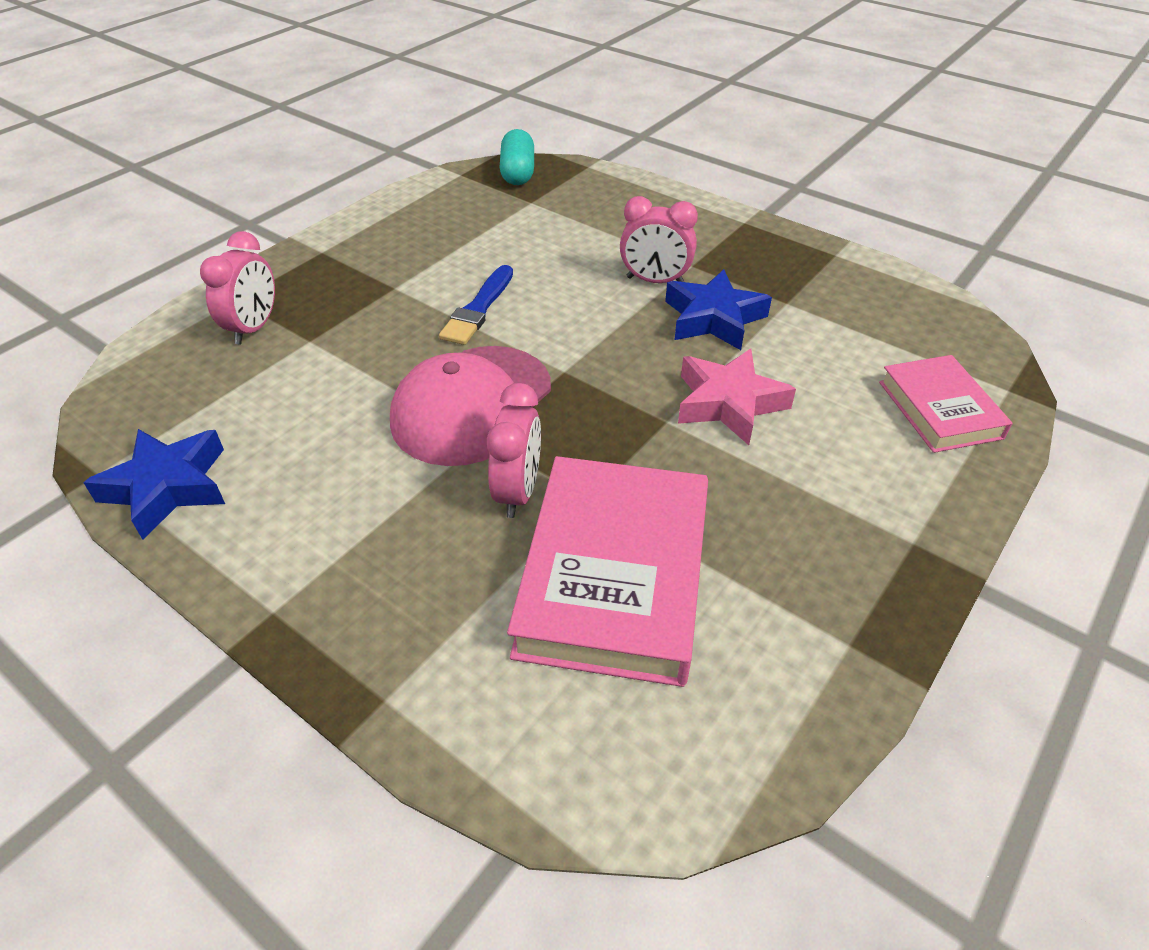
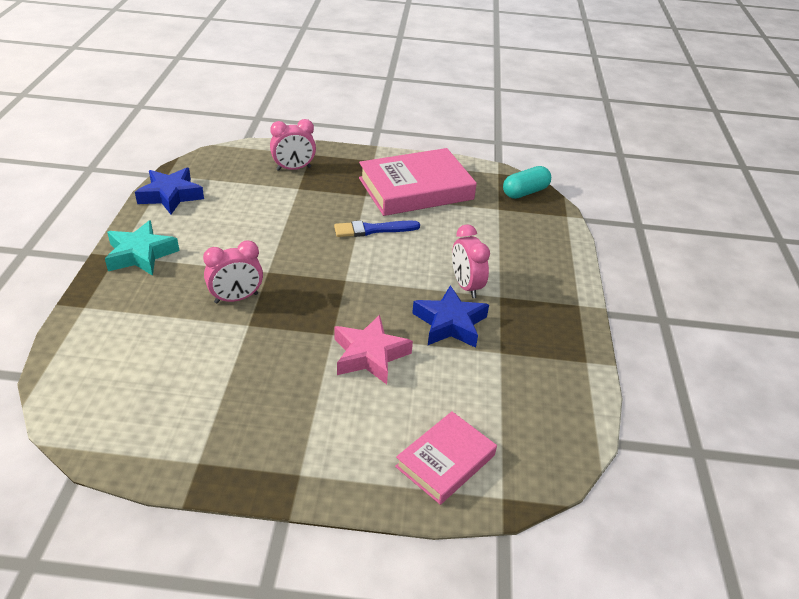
camera: 55 degrees right, 5 degrees down
pink cap [390,346,551,466] -> none
pink book [507,456,708,687] -> pink book moved to [359,148,477,216]
none -> turquoise star [105,220,179,276]

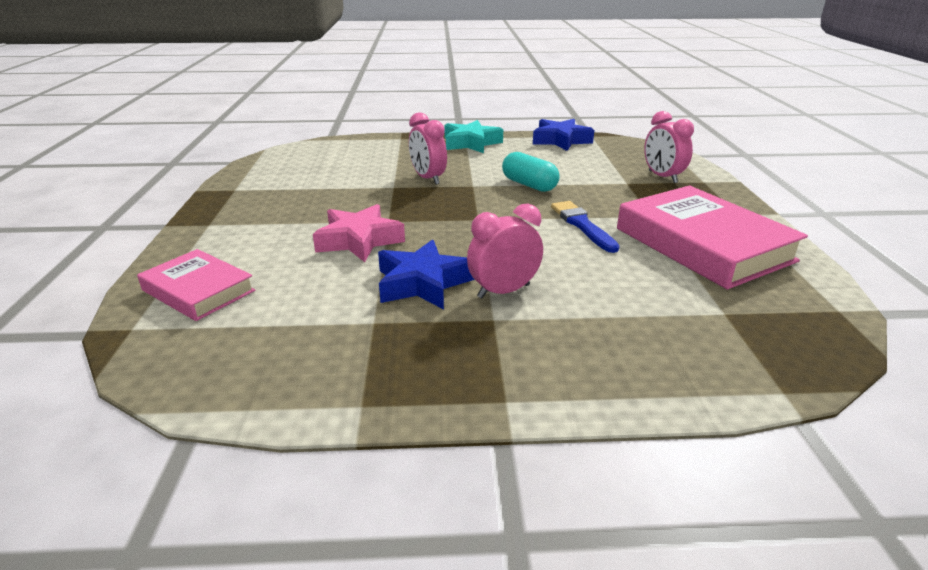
camera: 85 degrees right, 10 degrees down
turquoise capsule [503,166,551,199] -> turquoise capsule moved to [502,152,560,192]

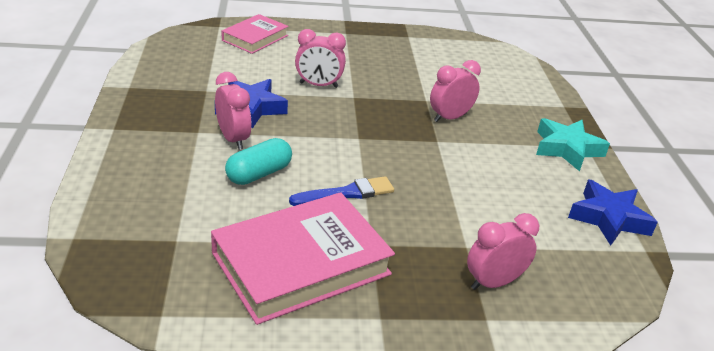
camera: 85 degrees right, 5 degrees up
pink star [313,204,405,262] -> pink clock [295,29,346,88]
turquoise capsule [502,152,560,192] -> turquoise capsule moved to [225,138,292,185]

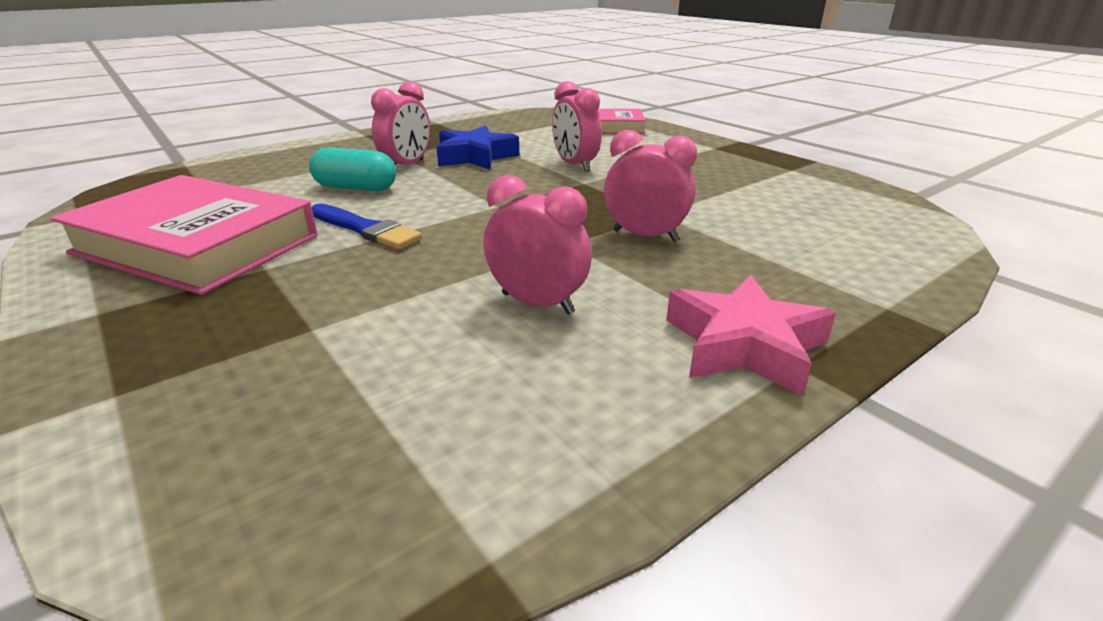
camera: 60 degrees right, 5 degrees down
pink clock [467,213,539,290] -> pink clock moved to [483,175,592,315]
turquoise star [536,118,610,172] -> pink star [666,275,836,396]
blue star [568,179,658,246] -> none

